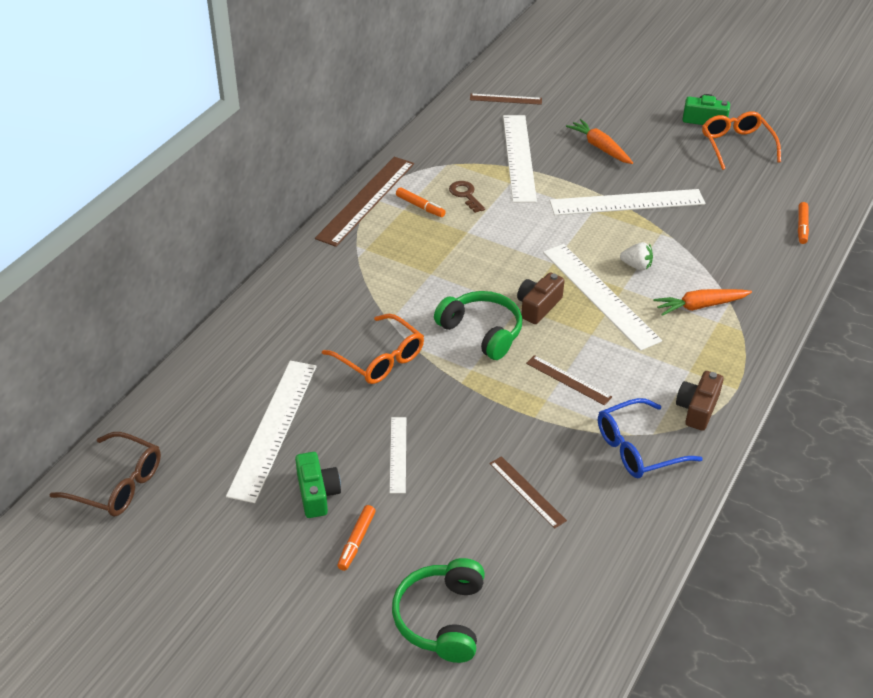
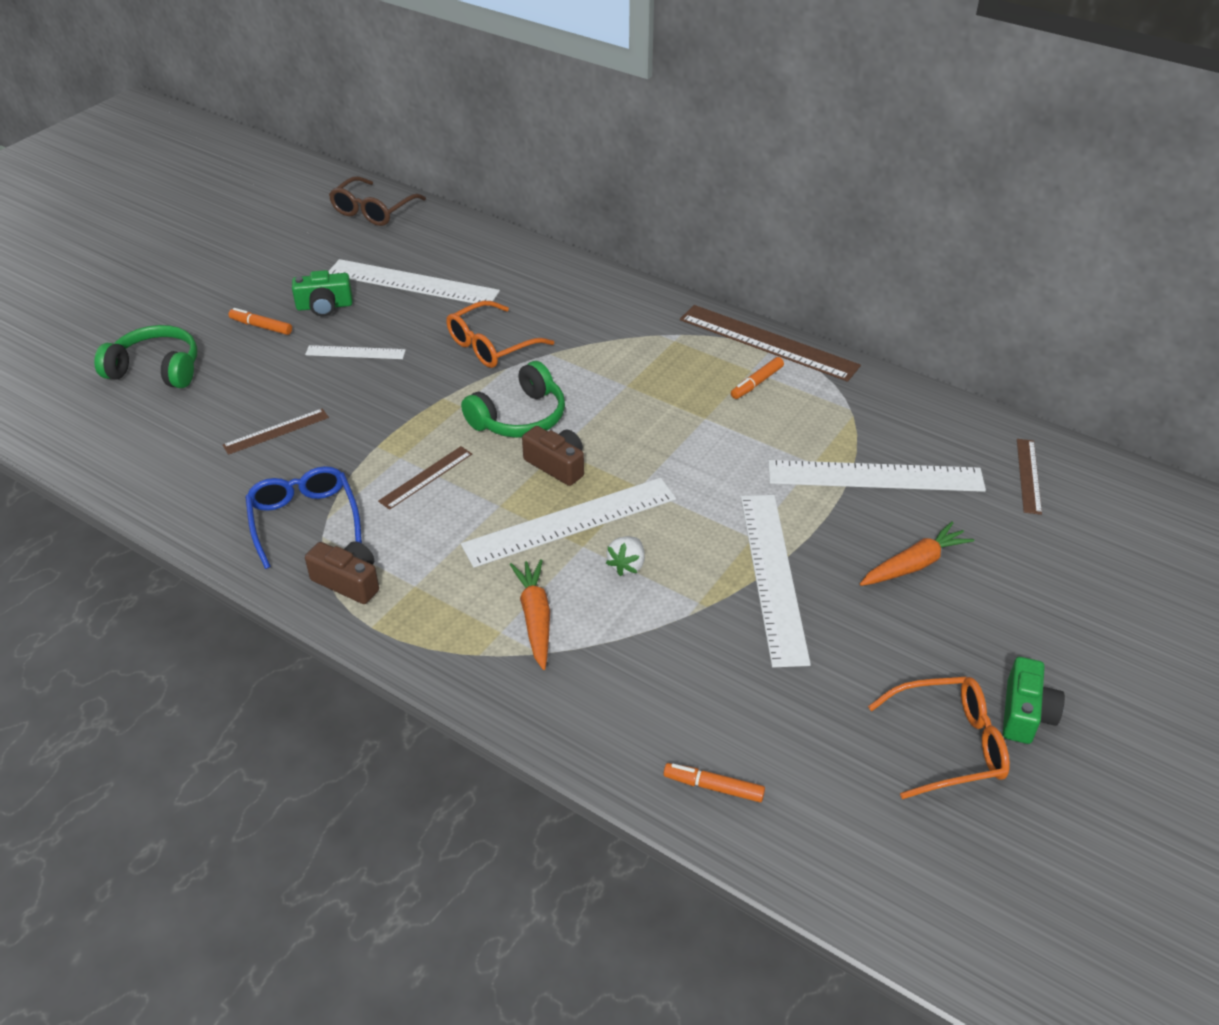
camera: 95 degrees right, 0 degrees up
brown key [449,181,485,213] -> none

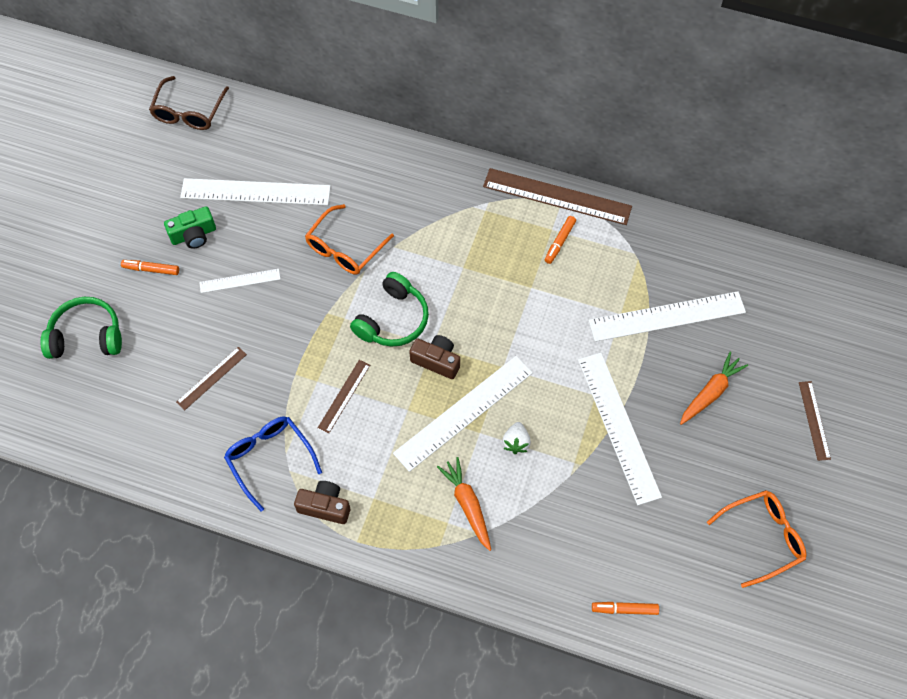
camera: 15 degrees left, 20 degrees up
green camera [1003,657,1065,744] -> none
brown ruler [1017,439,1042,515] -> brown ruler moved to [799,381,831,461]

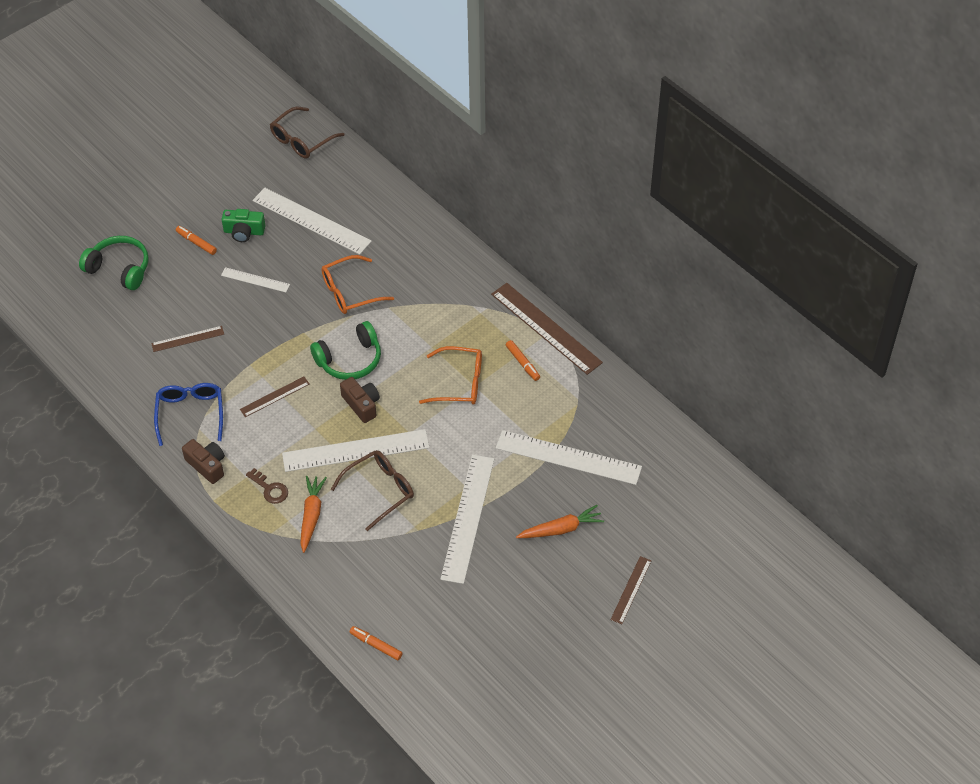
camera: 30 degrees right, 10 degrees down
white strawberry [502,422,531,454] -> brown glasses [331,450,414,531]
orange marker [545,216,576,264] -> orange marker turned 90 degrees counterclockwise [506,340,540,381]
orange glasses [707,490,806,588] -> orange glasses moved to [419,346,482,405]
none -> brown key [246,468,288,504]

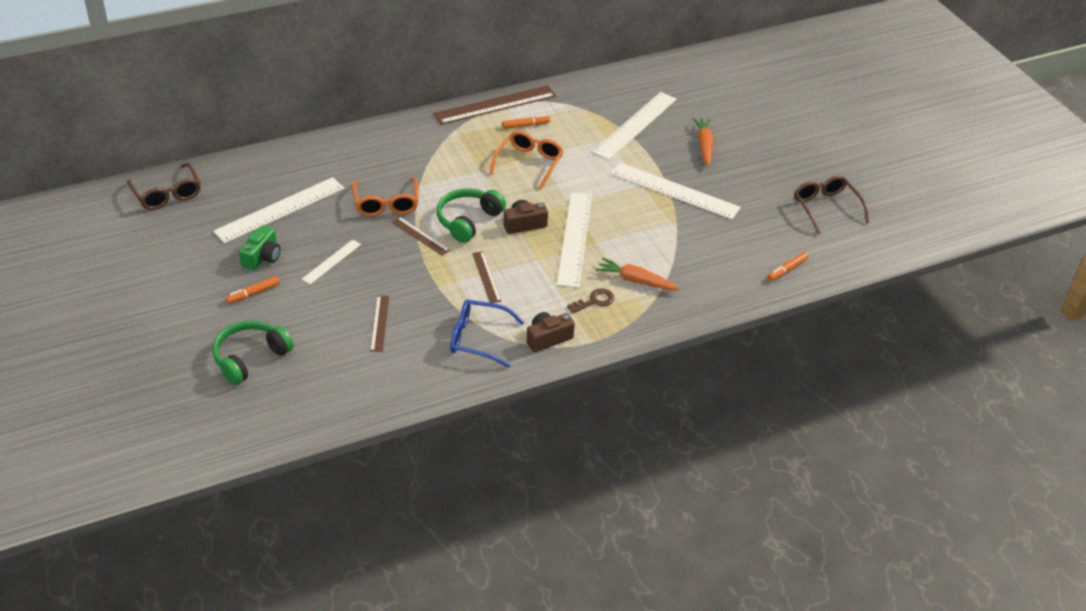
camera: 75 degrees left, 10 degrees down
green headphones [310,321,381,380] -> green headphones turned 135 degrees counterclockwise [437,189,506,243]
brown glasses [331,450,414,531] -> brown glasses moved to [794,176,869,235]
brown ruler [610,556,651,624] -> brown ruler moved to [391,217,450,256]

